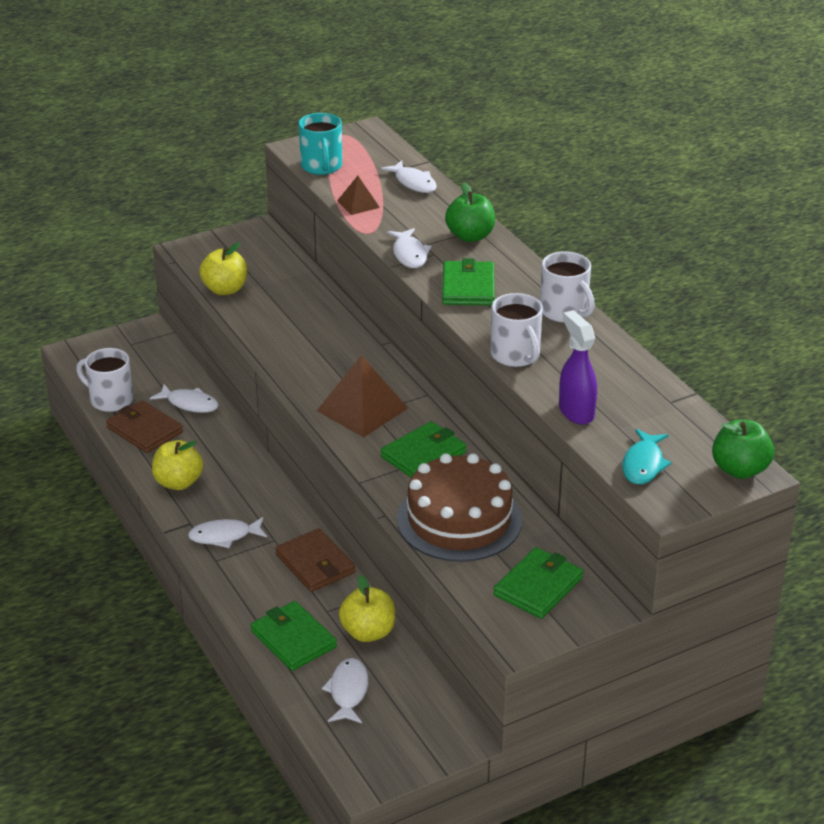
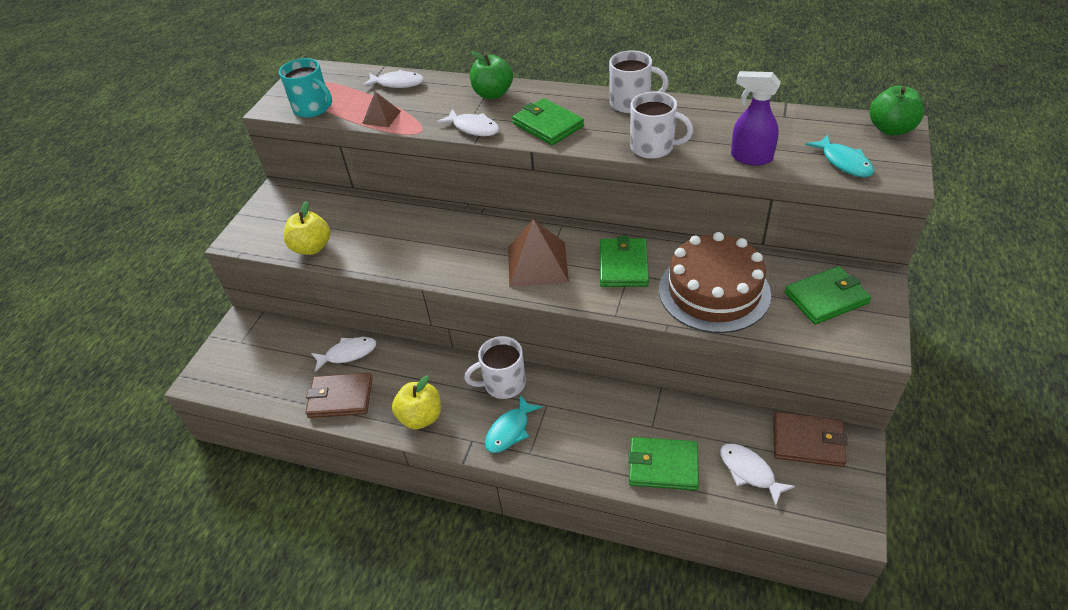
camera: 40 degrees left, 10 degrees up
white mug [76,348,133,412] -> white mug moved to [464,336,526,399]
white fish [188,517,267,548] -> turquoise fish [485,395,542,453]
brown wallet [275,528,356,592] -> brown wallet moved to [773,412,848,467]
yellow apple [339,575,395,642] -> none
green wallet [493,547,583,619] -> green wallet turned 75 degrees clockwise [785,266,871,325]

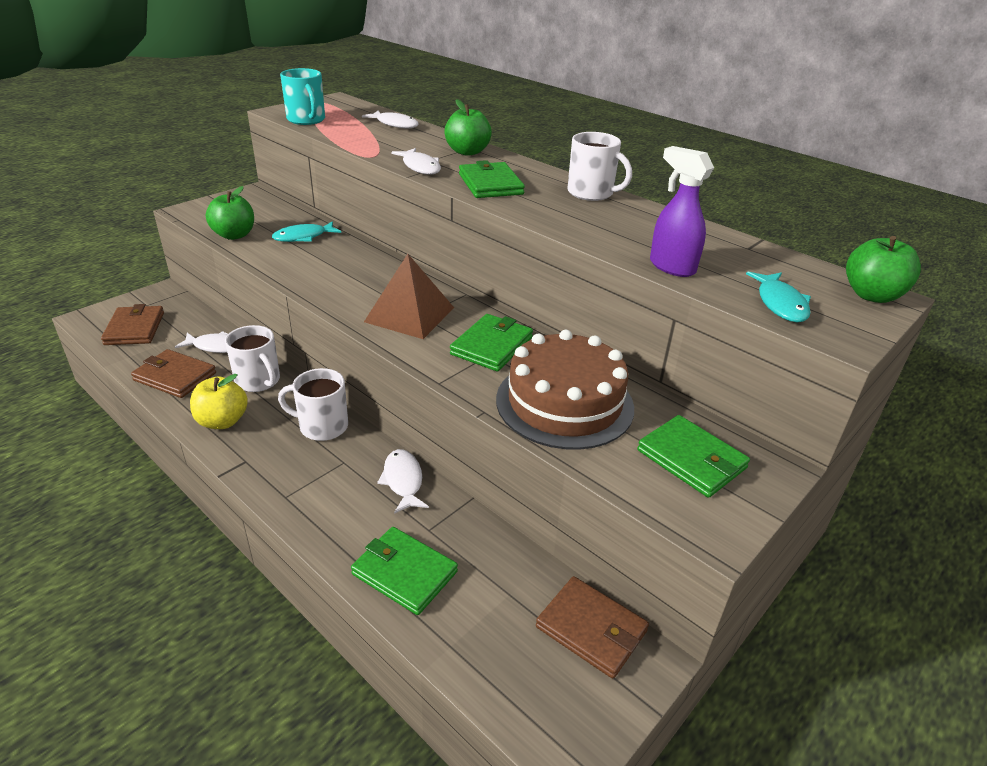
camera: 20 degrees right, 10 degrees down
yellow apple [284,201,330,255] -> green apple [206,186,254,240]
brown pyramid [362,91,401,127] -> none
turquoise fish [485,395,542,453] -> turquoise fish moved to [272,221,341,242]
white mug [630,92,693,159] -> white mug moved to [225,325,280,392]
white fish [720,444,795,505] -> white fish moved to [377,449,429,514]
green wallet [785,266,871,325] -> green wallet turned 45 degrees clockwise [637,415,750,498]
none -> brown wallet [101,304,164,345]

